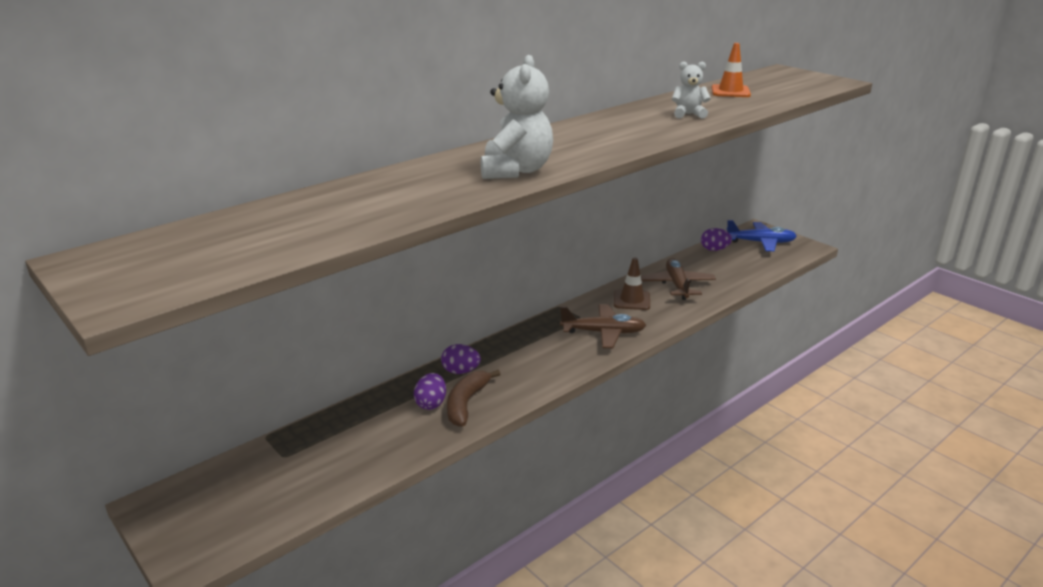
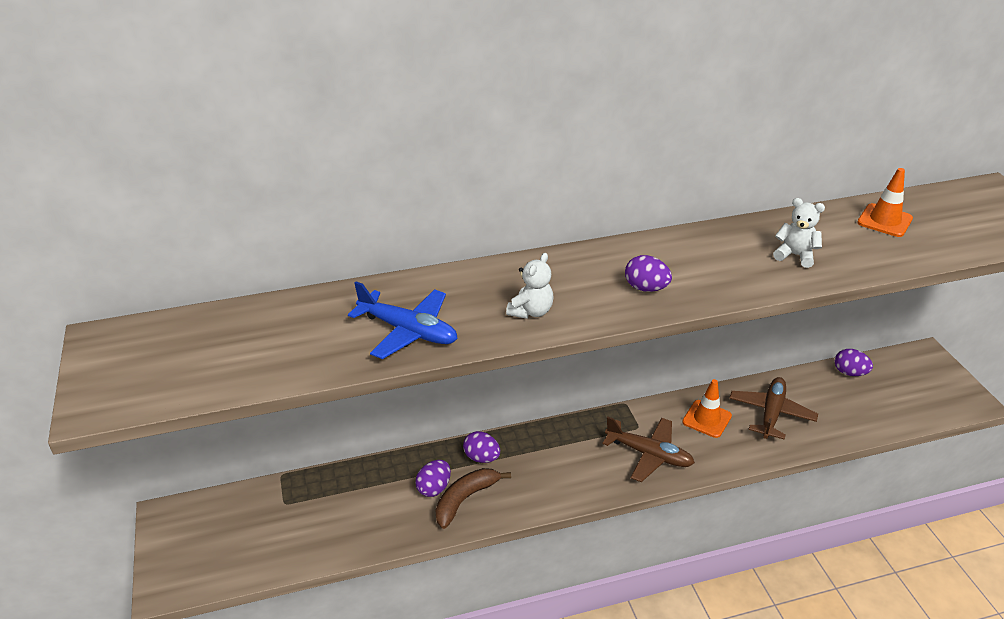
camera: 25 degrees right, 10 degrees up
white teddy bear [481,55,553,179] -> white teddy bear [506,253,553,319], size x0.57
brown traffic cone [614,257,650,310] -> orange traffic cone [682,379,732,438]
blue plane [727,220,797,251] -> blue plane moved to [348,281,458,359]
none -> purple egg [625,255,672,292]

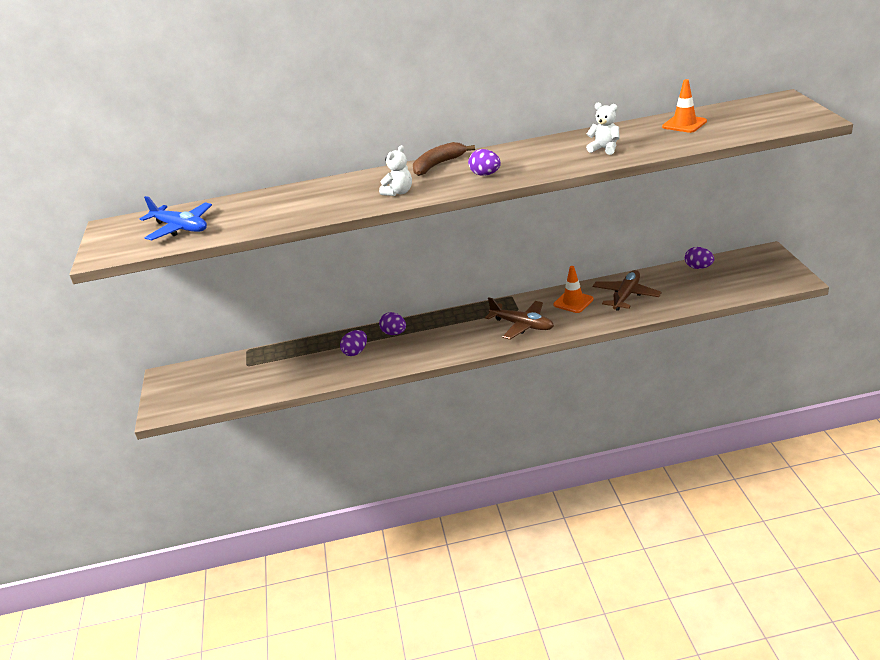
camera: 10 degrees right, 5 degrees down
blue plane [348,281,458,359] -> blue plane moved to [140,196,212,241]
brown banana [435,468,511,529] -> brown banana moved to [413,142,475,176]

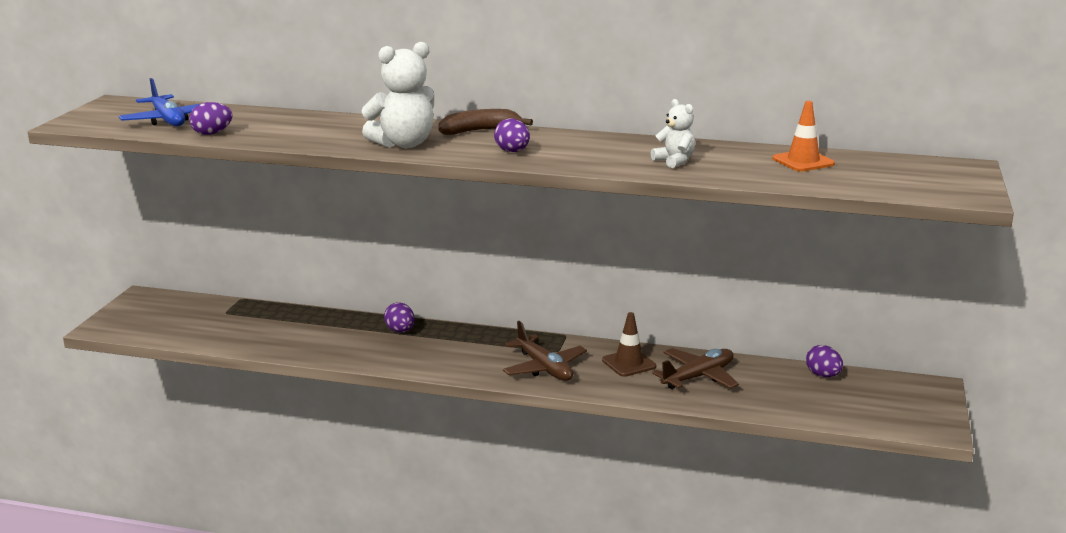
camera: 20 degrees right, 10 degrees down
purple egg [340,330,367,356] -> purple egg moved to [189,102,233,135]
white teddy bear [379,145,412,196] -> white teddy bear [362,42,434,148], size x1.77
orange traffic cone [553,266,594,313] -> brown traffic cone [602,312,656,377]

